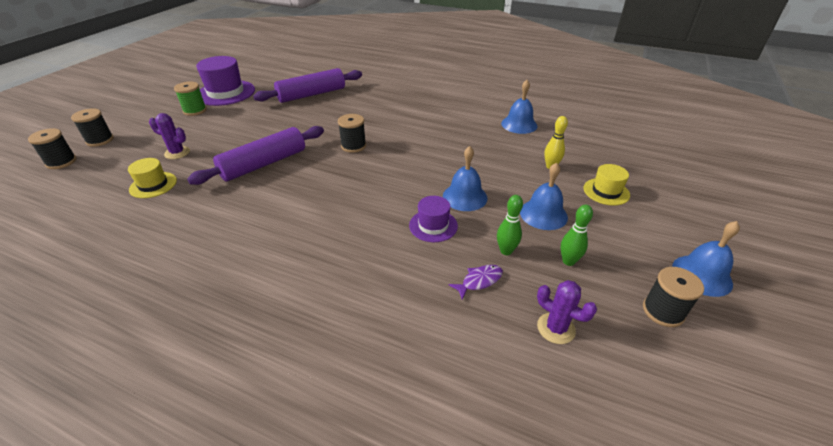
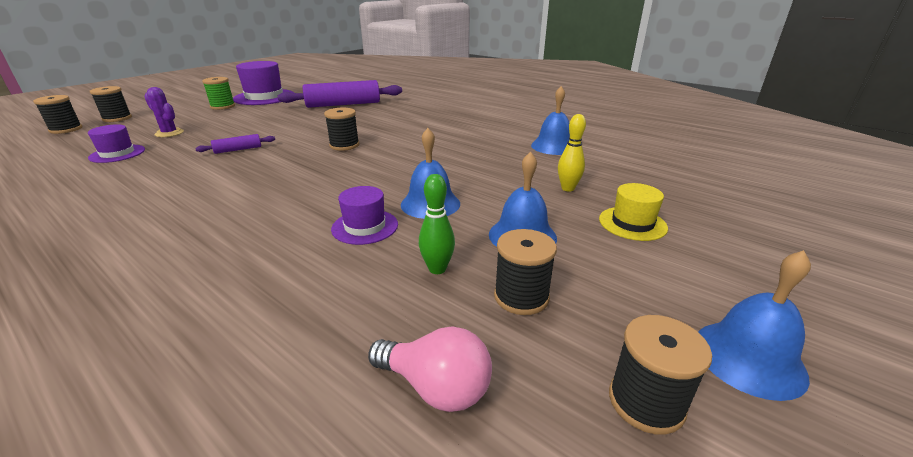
camera: 15 degrees right, 10 degrees down
yellow hat [128,158,177,198] -> purple hat [88,124,145,163]
purple rolling pin [187,126,324,185] -> purple rolling pin [195,134,275,154], size x0.45
purple fish [449,265,503,300] -> none
purple cactus [537,280,597,344] -> pink light bulb [368,326,492,412]
green bowling pin [561,205,593,266] -> black spool [494,229,557,315]

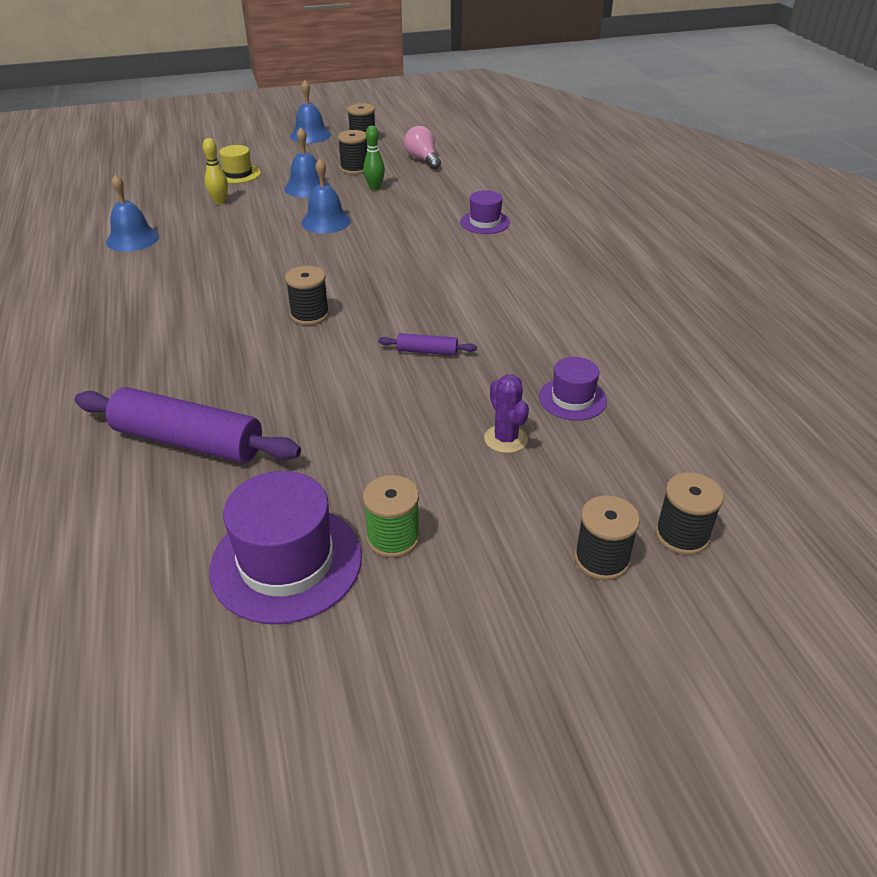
camera: 145 degrees left, 10 degrees up
purple hat [331,186,398,245] -> purple hat moved to [460,190,510,234]

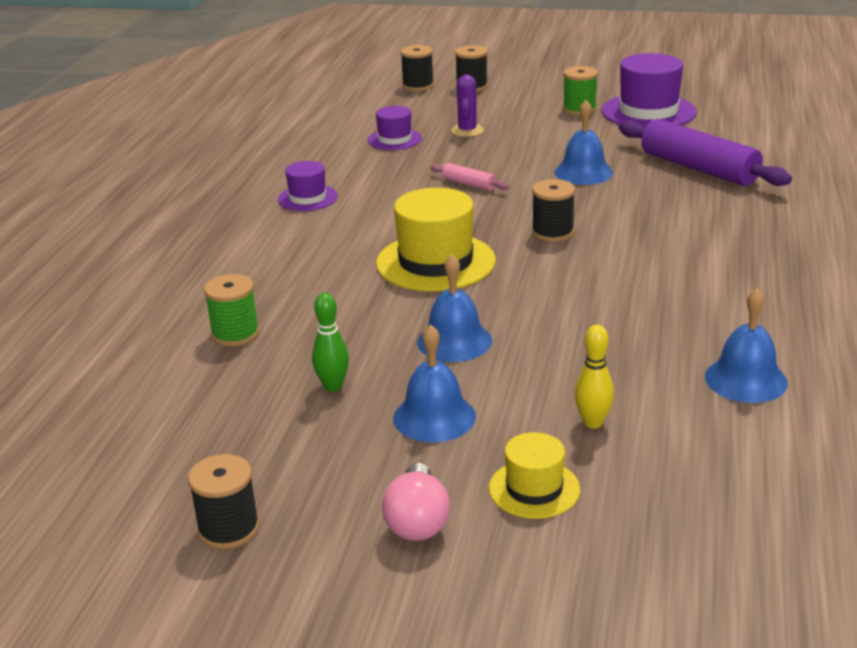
camera: 150 degrees left, 10 degrees down
blue bell [290,80,331,143] -> blue bell moved to [555,100,613,185]
black spool [338,130,367,174] -> none
purple rolling pin [378,333,477,356] -> pink rolling pin [431,163,509,191]
pink light bulb [404,126,441,169] -> pink light bulb moved to [382,463,450,541]
purple hat [460,190,510,234] -> purple hat moved to [278,161,338,211]
none -> green spool [204,274,260,346]
none -> yellow hat [376,188,496,292]

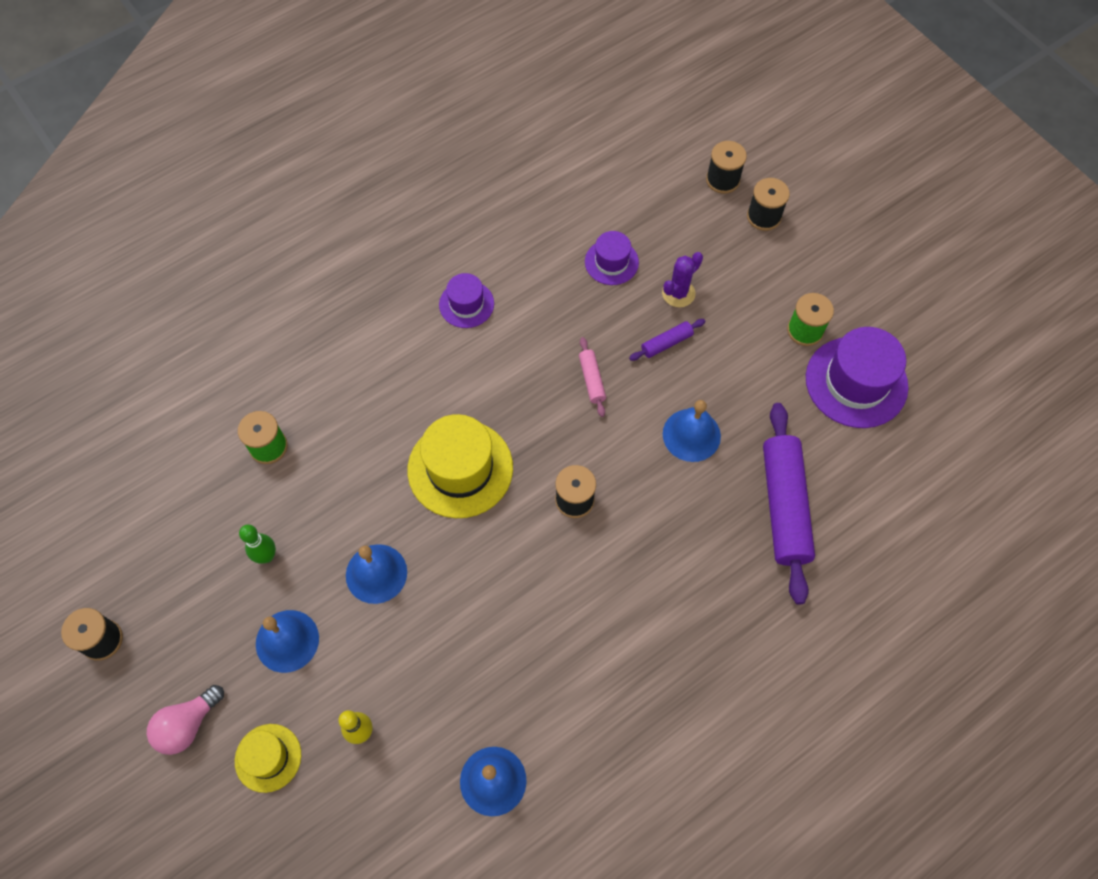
camera: 40 degrees right, 35 degrees up
none -> purple rolling pin [629,319,705,361]

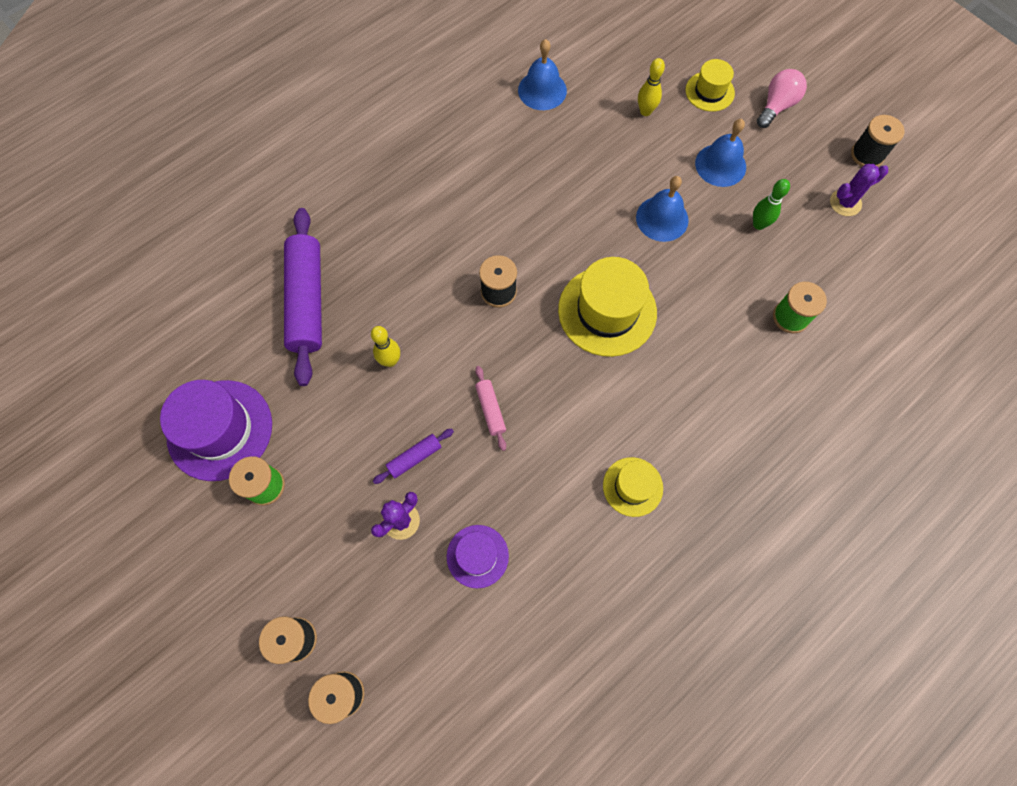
camera: 175 degrees right, 5 degrees up
purple hat [439,273,494,328] -> yellow hat [603,457,663,517]
blue bell [663,400,721,462] -> yellow bowling pin [371,326,400,367]
none -> purple cactus [830,164,888,216]

